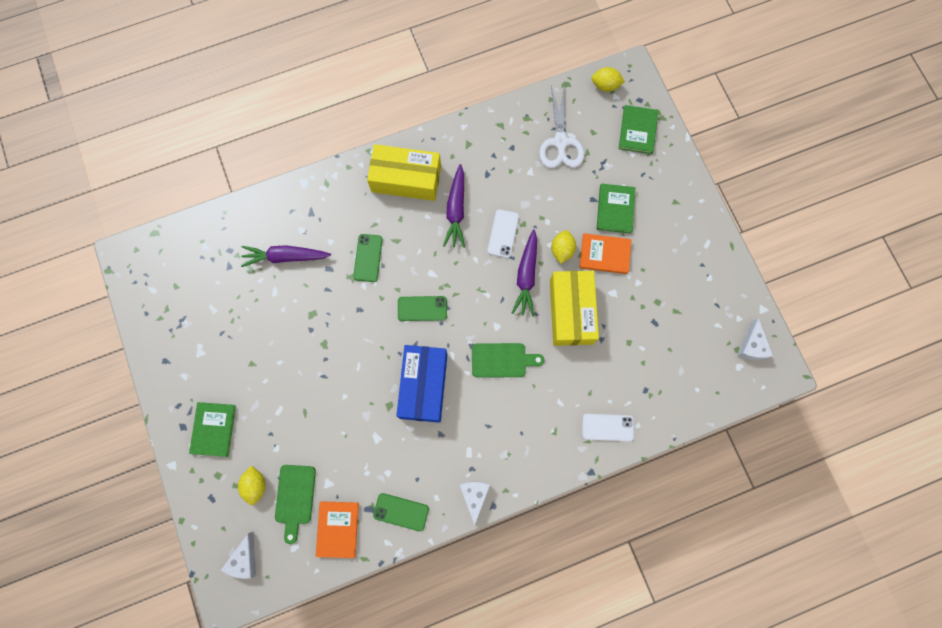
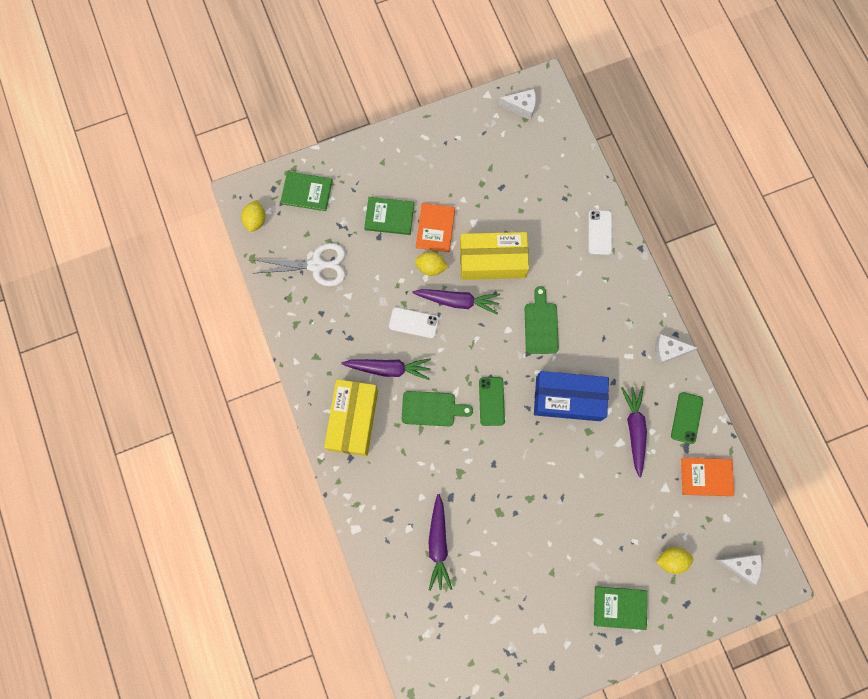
camera: 90 degrees left, 0 degrees up
green cutting board [275,465,316,544] -> green cutting board moved to [402,391,473,426]
green phone [353,234,383,282] -> none
none -> purple carrot [621,386,647,478]

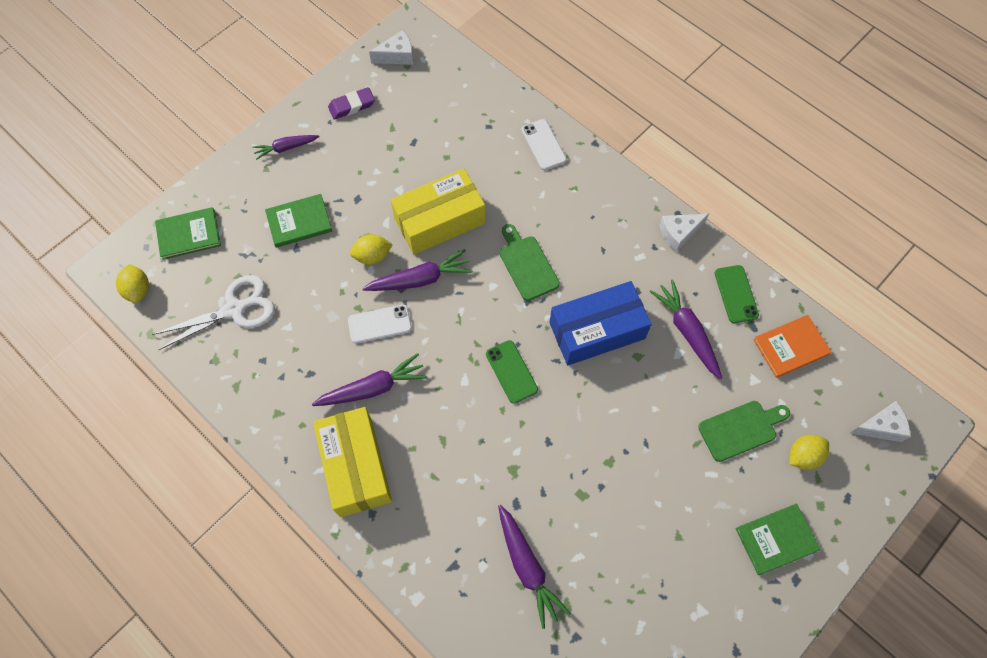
camera: 25 degrees left, 10 degrees down
green cutting board [402,391,473,426] -> green cutting board moved to [698,401,790,462]
orange book [416,203,455,252] -> none
none -> purple carrot [252,135,319,160]
none -> purple eraser [328,87,375,120]

